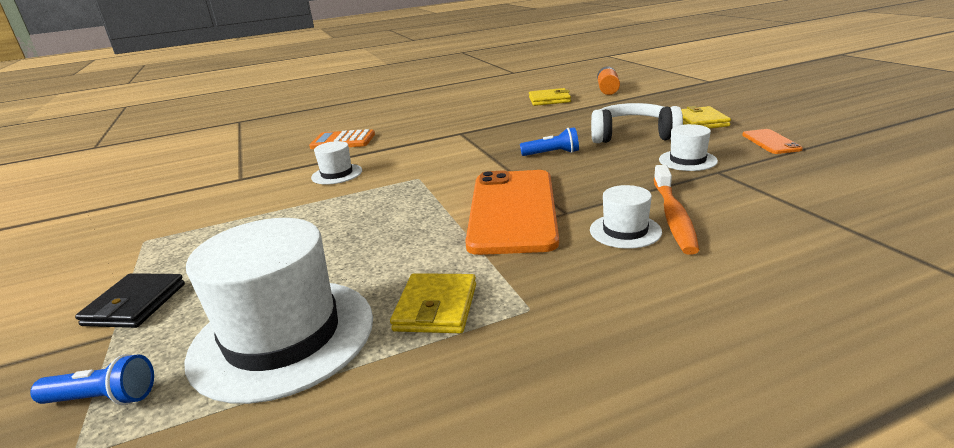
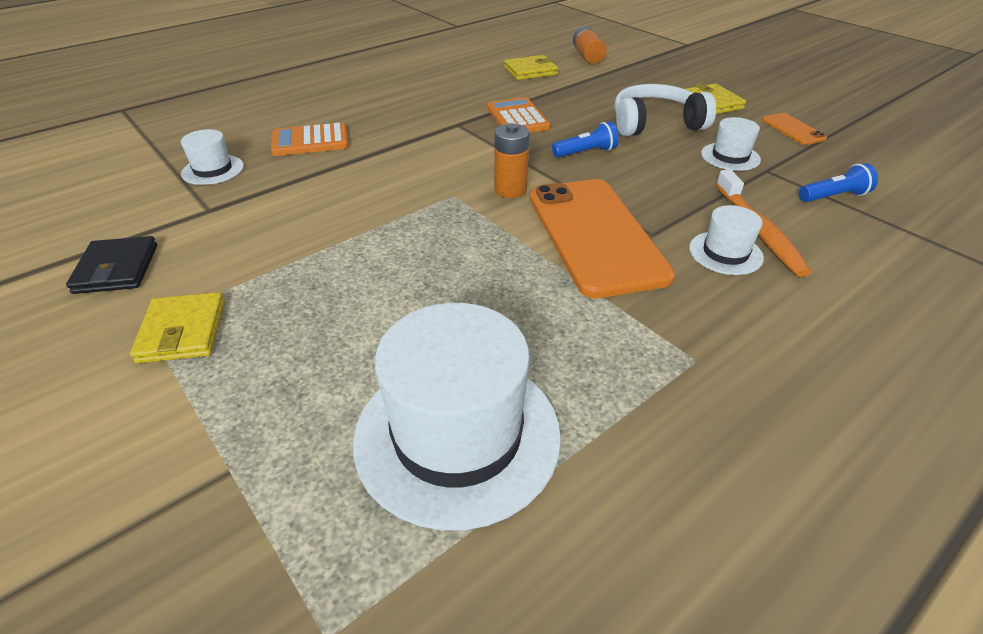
camera: 20 degrees left, 15 degrees up
blue flashlight [30,354,154,405] -> blue flashlight moved to [799,163,878,202]
black wallet [75,273,185,328] -> black wallet moved to [66,236,157,294]
white hat [311,141,362,185] -> white hat moved to [181,129,244,185]
yellow wallet [390,273,476,333] -> yellow wallet moved to [130,292,225,363]
none -> orange calculator [487,97,550,133]
none -> orange battery [494,123,530,198]

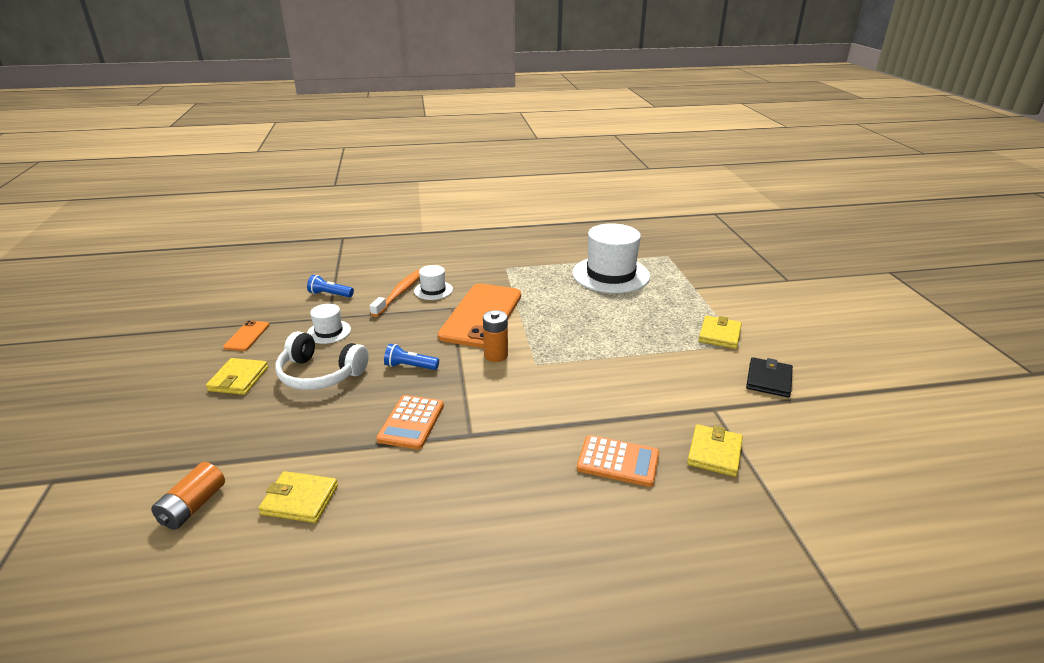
camera: 150 degrees left, 10 degrees down
white hat [181,129,244,185] -> yellow wallet [687,424,743,477]

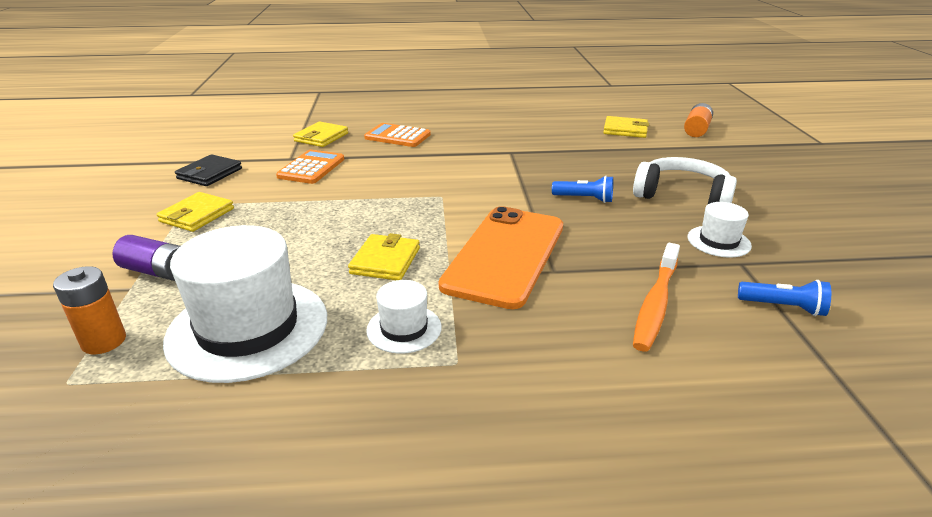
camera: 175 degrees left, 0 degrees up
yellow wallet [206,358,268,395] -> yellow wallet moved to [348,233,420,280]
orange phone [223,320,269,351] -> none
orange calculator [376,395,444,449] -> orange calculator moved to [276,150,344,184]
white hat [414,265,453,300] -> white hat moved to [366,280,442,354]
orange battery [483,310,508,362] -> orange battery moved to [53,266,126,354]
none -> purple battery [112,235,180,281]

